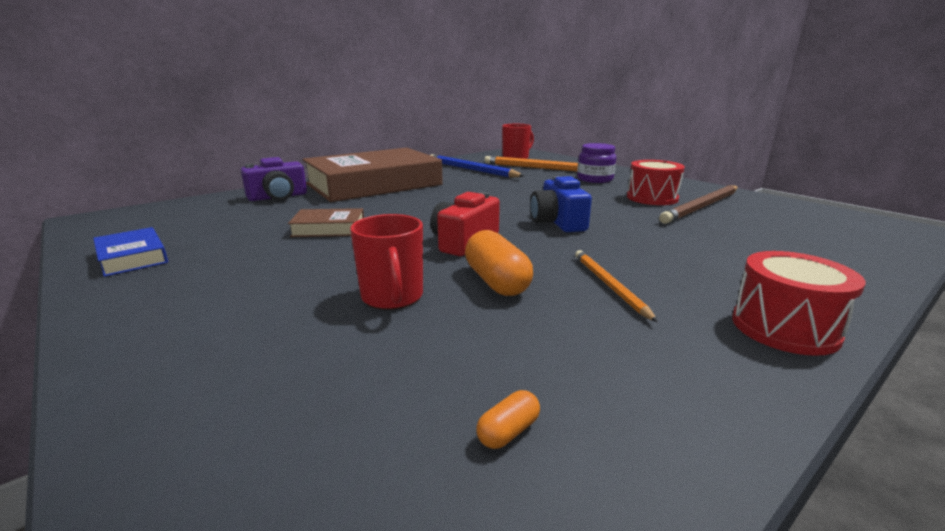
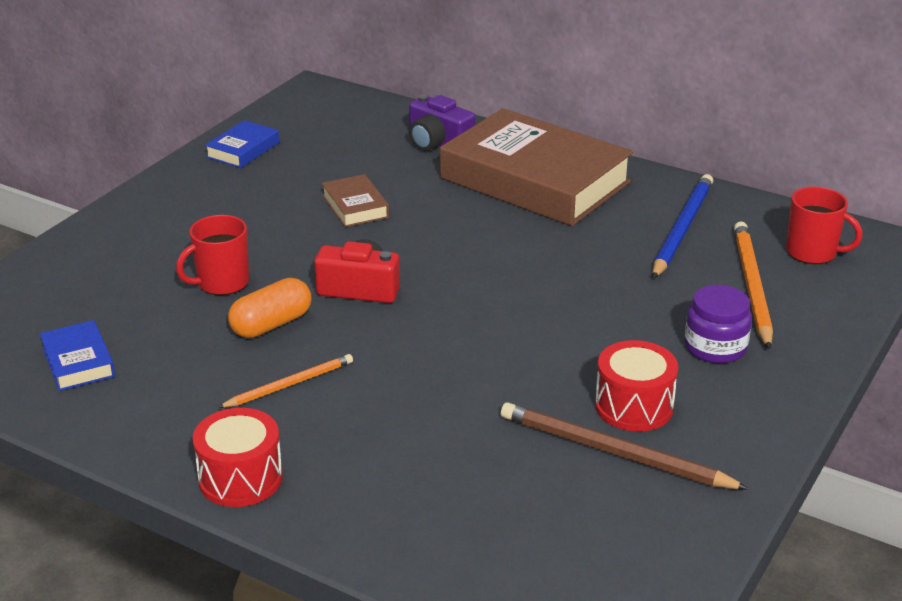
camera: 70 degrees right, 10 degrees up
orange capsule [476,390,540,449] -> blue book [40,320,115,391]
blue camera [530,176,592,232] -> none

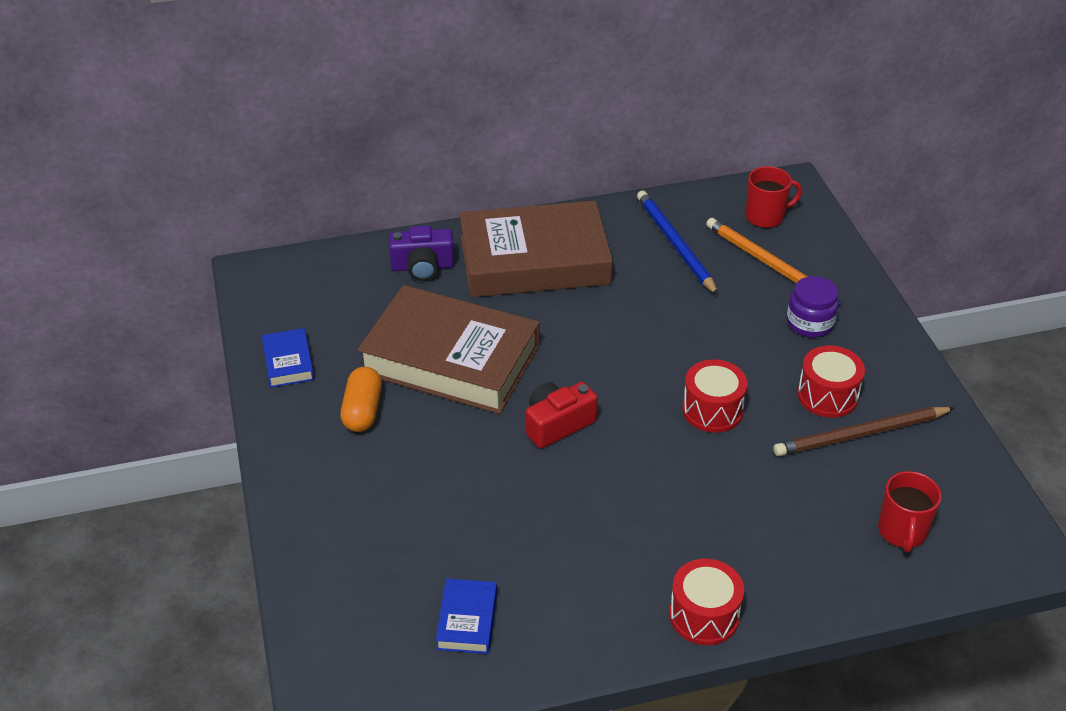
camera: 45 degrees left, 10 degrees up
blue book [40,320,115,391] -> blue book turned 75 degrees clockwise [436,578,497,654]
red mug [176,215,249,295] -> red mug moved to [878,471,942,552]
orange pencil [218,354,353,408] -> none
orange capsule [228,278,312,338] -> orange capsule moved to [340,367,382,432]
brown book [322,174,389,227] -> brown book [357,285,540,414], size x2.40
none -> red drum [682,359,748,433]

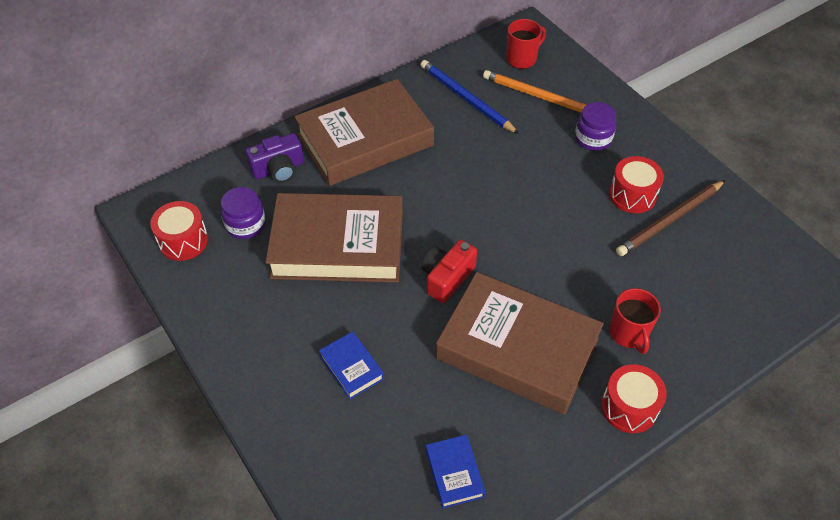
camera: 20 degrees left, 10 degrees up
blue book [262,328,314,388] -> blue book moved to [319,331,384,399]
orange capsule [340,367,382,432] -> none
red drum [682,359,748,433] -> red drum moved to [150,201,208,261]
red mug [878,471,942,552] -> red mug moved to [609,288,661,354]
none -> purple jar [221,187,266,239]
none -> brown book [436,272,604,415]

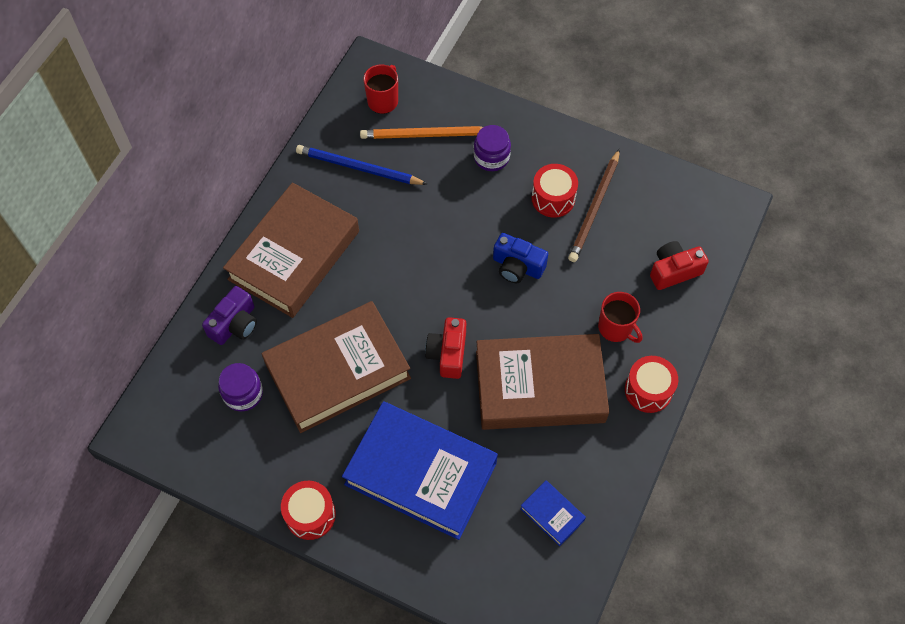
camera: 30 degrees left, 10 degrees up
red drum [150,201,208,261] -> red drum moved to [281,481,336,540]
blue book [319,331,384,399] -> blue book [342,402,498,540], size x2.40
none -> blue camera [493,233,548,283]
none -> red camera [650,241,709,290]

